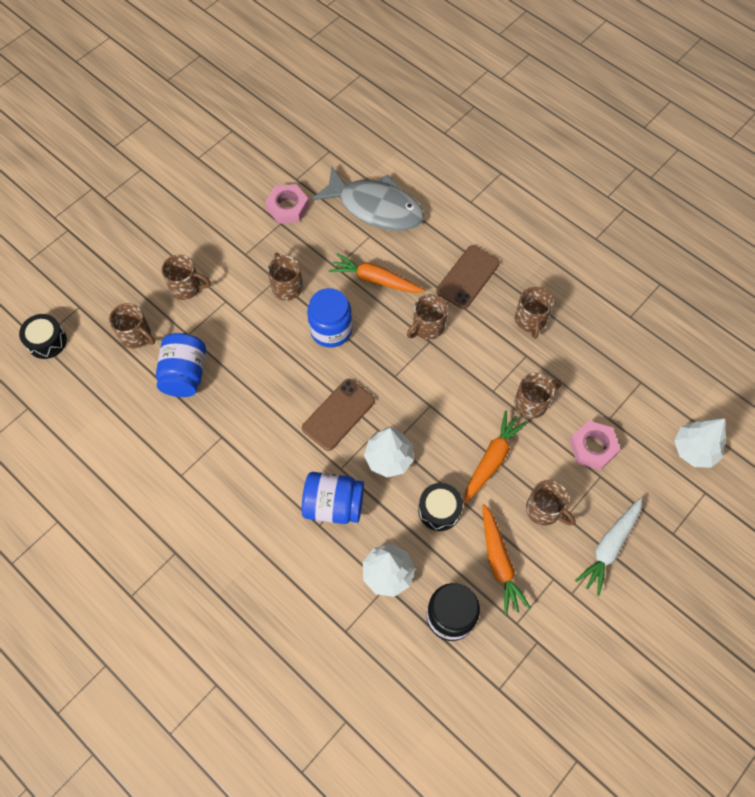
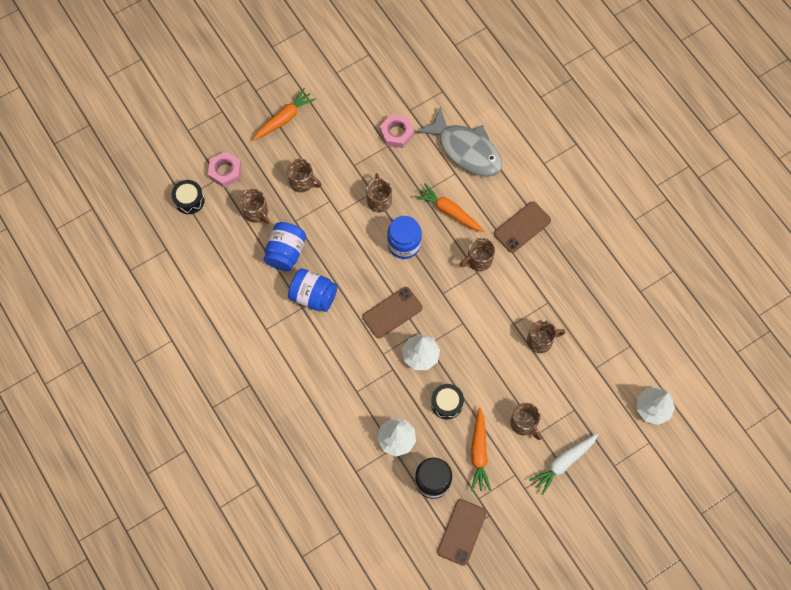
camera: 15 degrees right, 5 degrees up
blue jar [302,472,364,524] -> blue jar moved to [288,268,337,312]
orange carrot [464,410,528,503] -> orange carrot moved to [253,88,316,141]
brown mug [515,287,553,339] -> none
pink nut [570,421,621,470] -> pink nut moved to [208,151,242,188]
none -> brown phone [437,499,487,566]

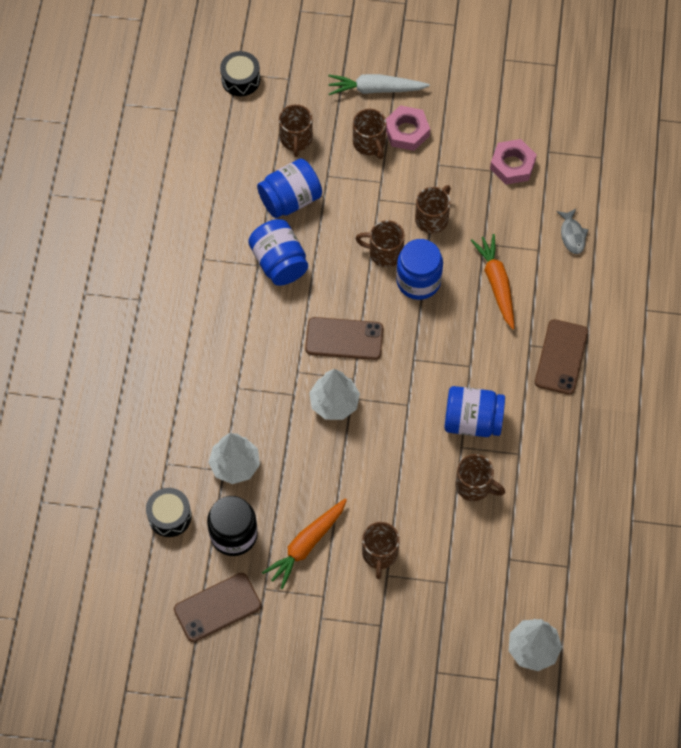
camera: 40 degrees right, 5 degrees down
pink nut [208,151,242,188] -> pink nut moved to [386,105,430,151]
orange carrot [253,88,316,141] -> none
grey fish [417,107,502,177] -> grey fish [556,208,589,254], size x0.41
black drum [431,384,464,419] -> black drum moved to [146,488,192,537]
brown mug [459,238,495,271] -> brown mug moved to [355,220,405,267]
brown phone [494,201,551,253] -> brown phone turned 75 degrees counterclockwise [535,319,588,395]
white carrot [529,433,598,495] -> white carrot moved to [328,74,430,95]
none -> blue jar [444,386,505,437]

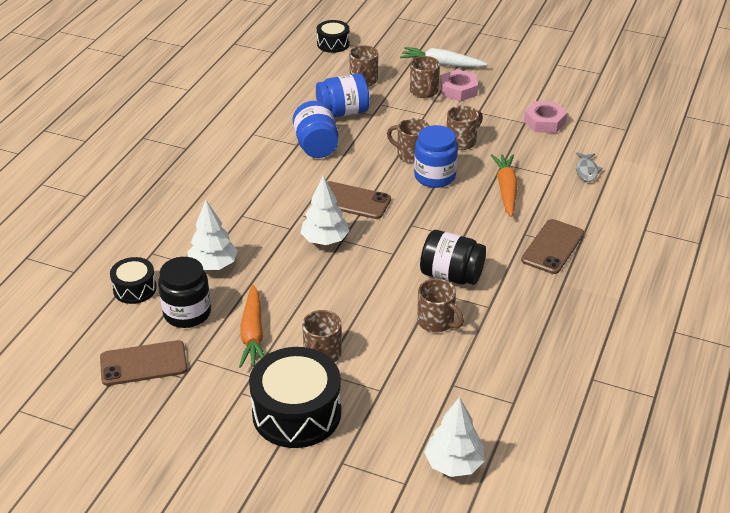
camera: 15 degrees right, 25 degrees down
orange carrot [262,498,347,589] -> orange carrot turned 60 degrees counterclockwise [239,284,264,368]
blue jar [444,386,505,437] -> black jar [420,230,486,285]
none -> black drum [249,347,341,448]

